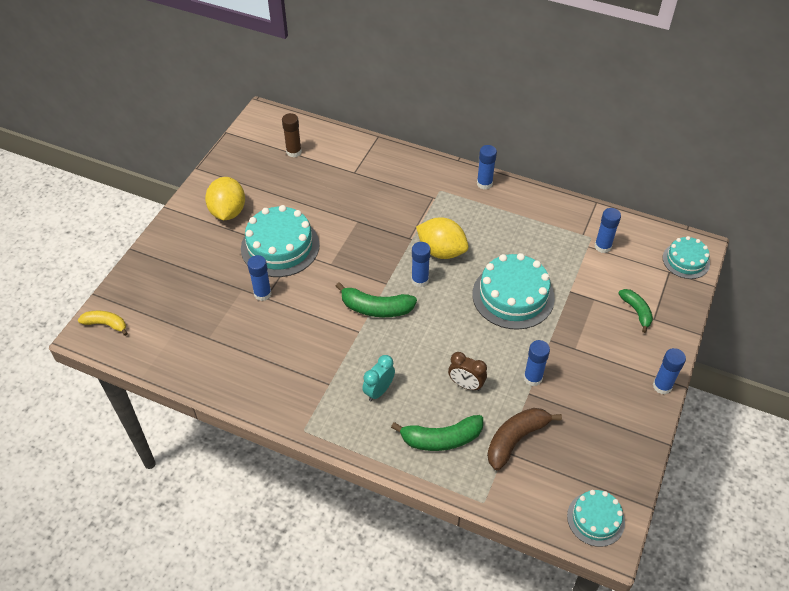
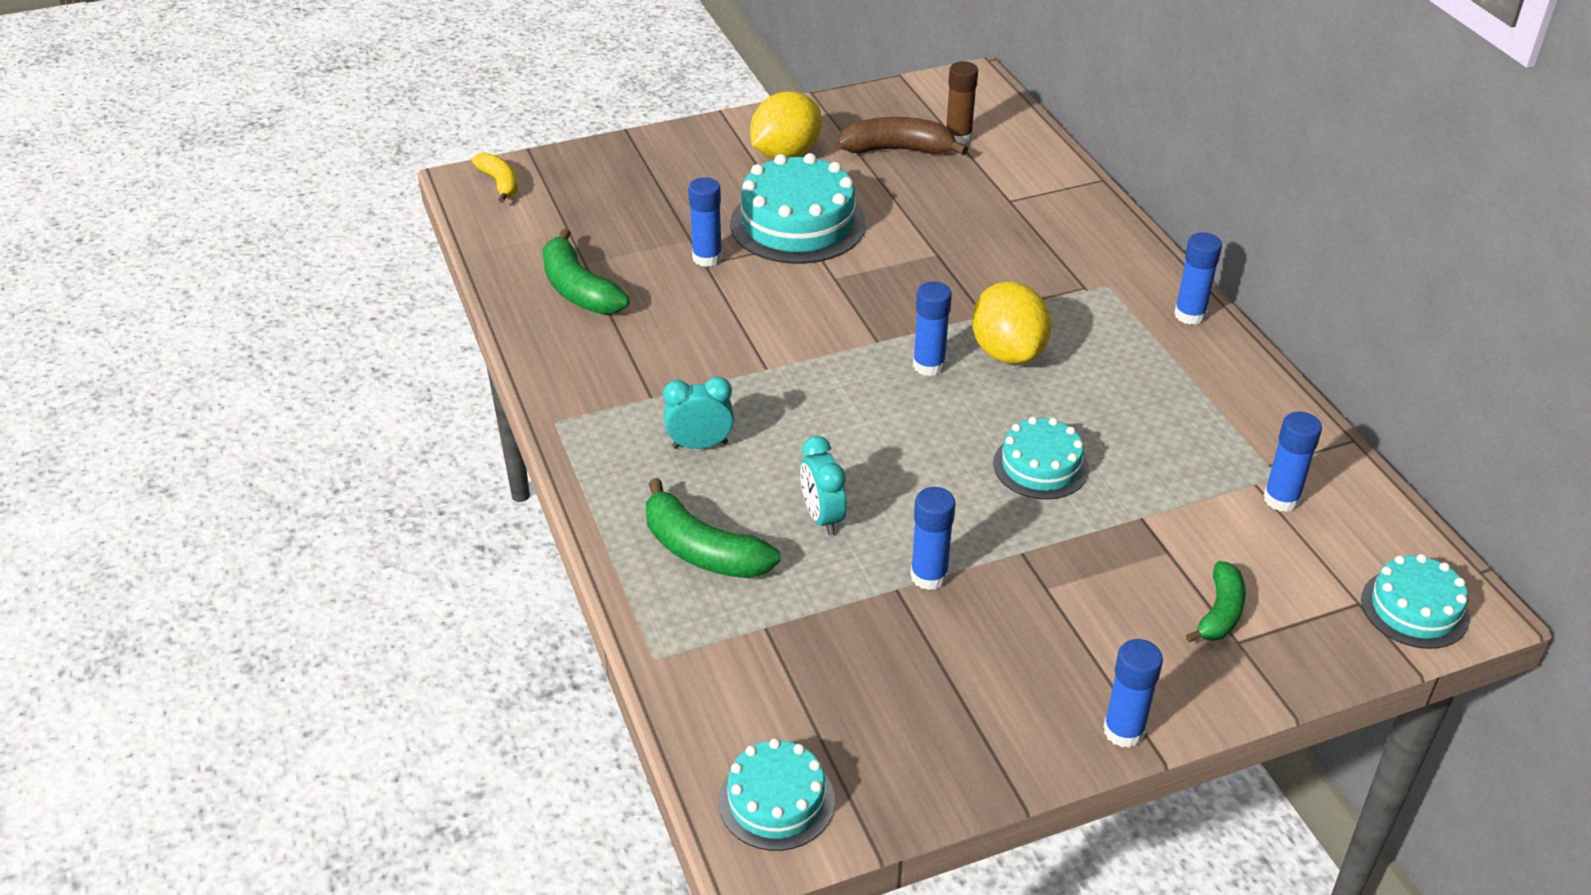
camera: 45 degrees right, 10 degrees down
green banana [336,282,417,317] -> green banana moved to [542,228,630,314]
brown clock [448,352,487,391] -> turquoise clock [800,436,847,535]
turquoise cake [472,253,555,330] -> turquoise cake [993,417,1089,499], size x0.59
brown banana [487,408,562,470] -> brown banana moved to [837,117,968,155]

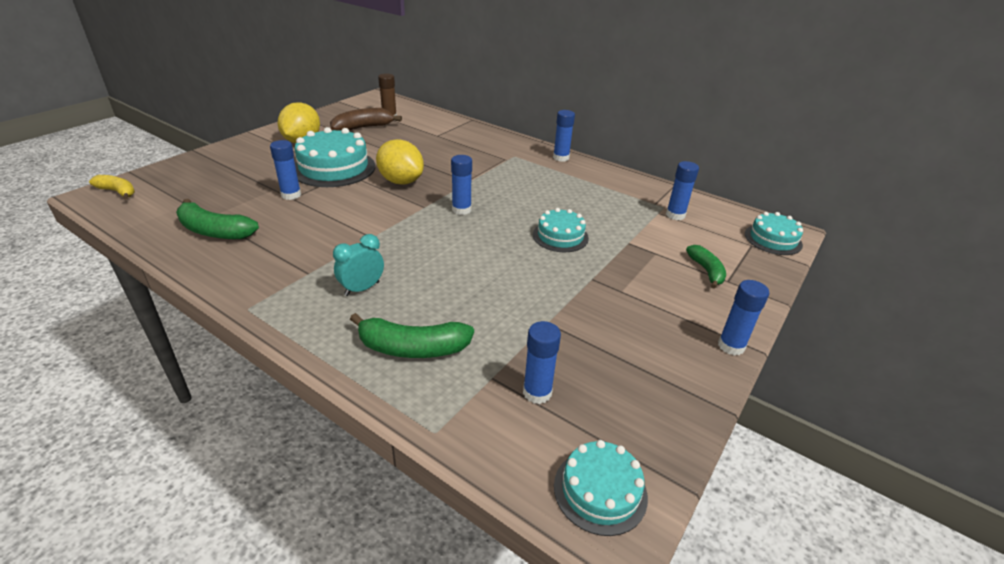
camera: 35 degrees left, 5 degrees down
turquoise clock [800,436,847,535] -> none
blue glue stick [910,487,956,590] -> blue glue stick moved to [523,321,561,404]
yellow lemon [972,282,1051,364] -> yellow lemon moved to [376,139,424,185]

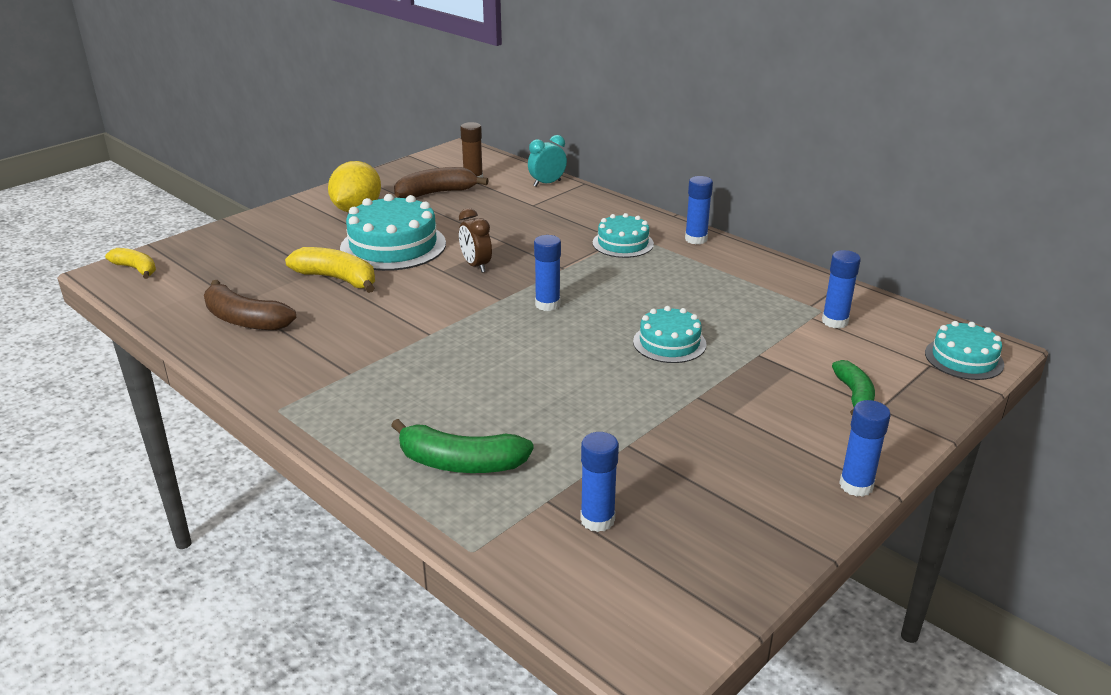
camera: 10 degrees right, 5 degrees down
green banana [176,199,259,239] -> brown banana [204,280,296,331]
blue glue stick [270,140,301,200] -> yellow banana [285,247,375,293]
turquoise clock [333,234,384,296] -> turquoise clock moved to [528,135,567,187]
yellow lemon [376,139,424,185] -> brown clock [459,208,492,273]
turquoise cake [554,440,648,536] -> turquoise cake moved to [593,213,654,258]

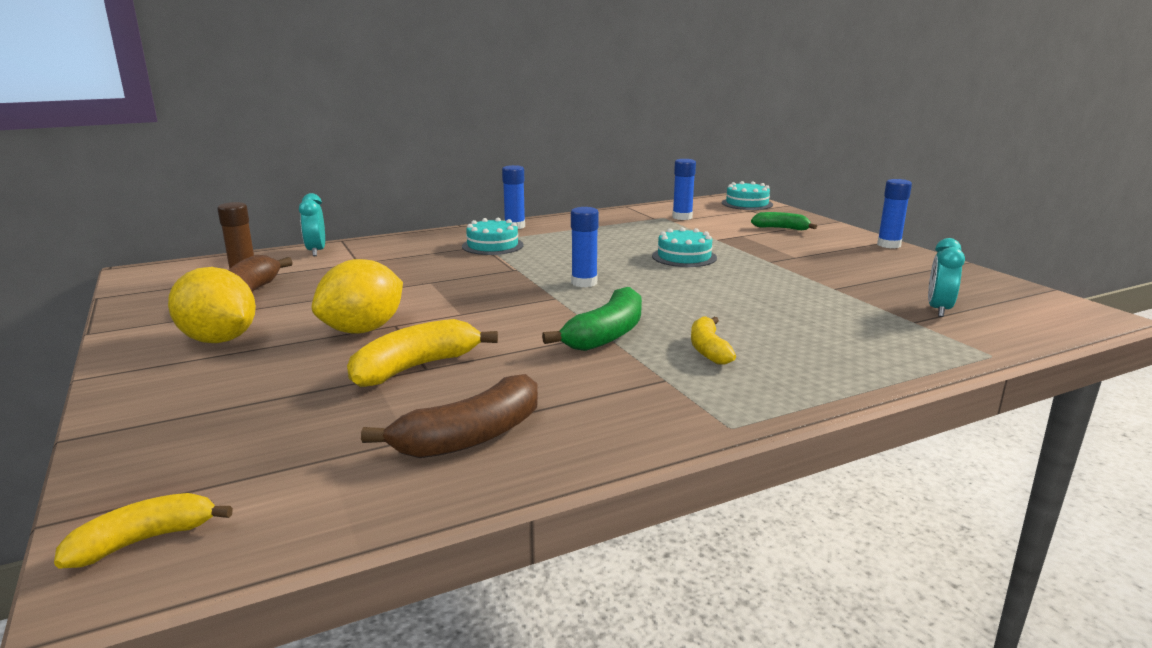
camera: 70 degrees left, 10 degrees down
turquoise cake [340,194,446,271] -> yellow lemon [312,259,403,334]
green banana [391,419,534,473] -> green banana moved to [542,287,642,351]
brown clock [459,208,492,273] -> none
blue glue stick [580,432,619,532] -> turquoise clock [928,238,965,317]
none -> yellow banana [691,317,736,365]

